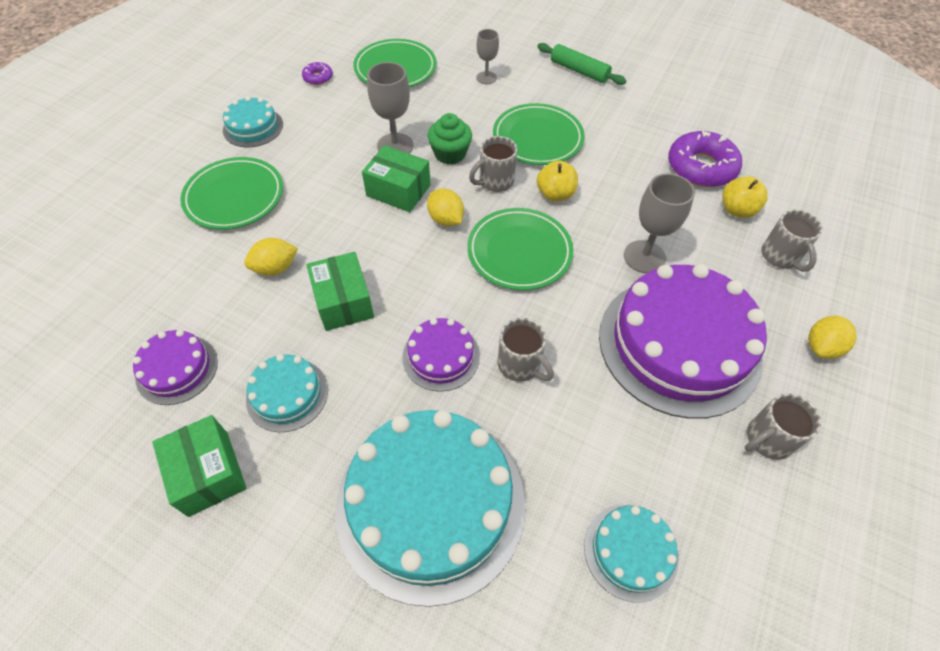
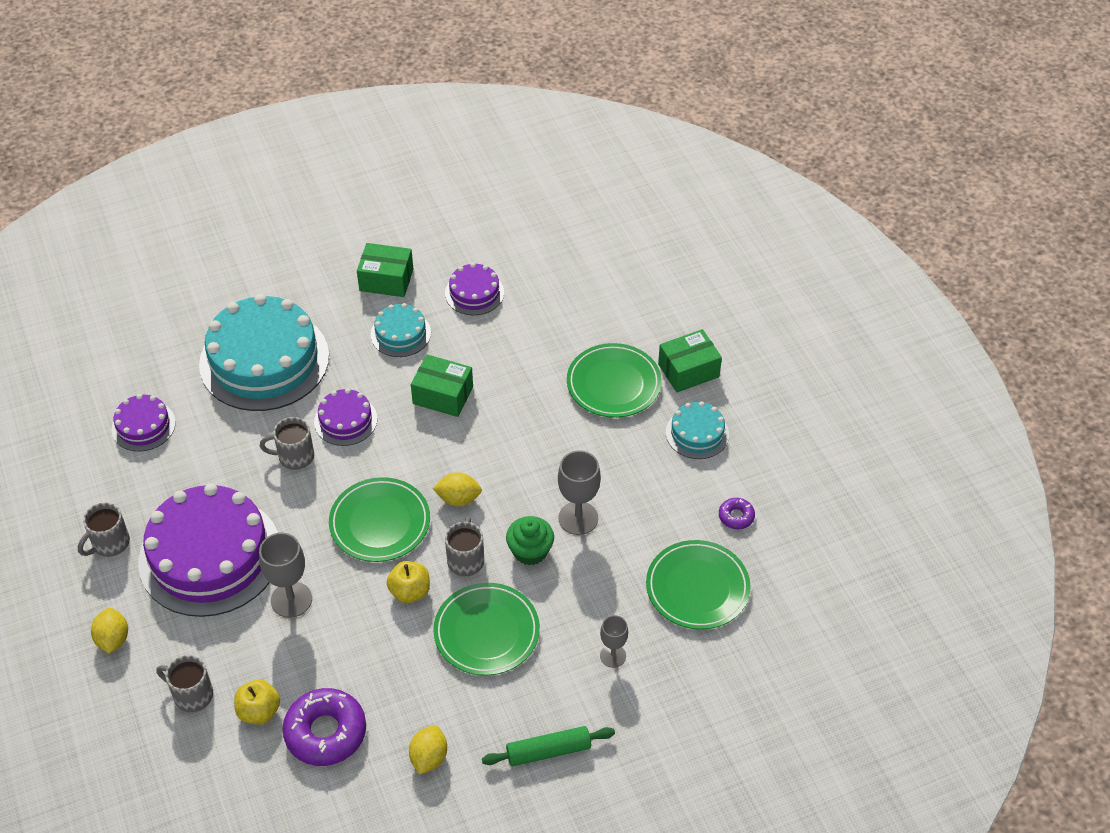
camera: 130 degrees right, 5 degrees down
yellow lemon [244,238,298,276] -> yellow lemon moved to [409,725,447,775]
green box [362,145,430,212] -> green box moved to [658,329,722,393]
turquoise cake [584,505,678,602] -> purple cake [111,394,176,451]
grey mug [745,393,822,460] -> grey mug turned 150 degrees counterclockwise [78,502,130,557]

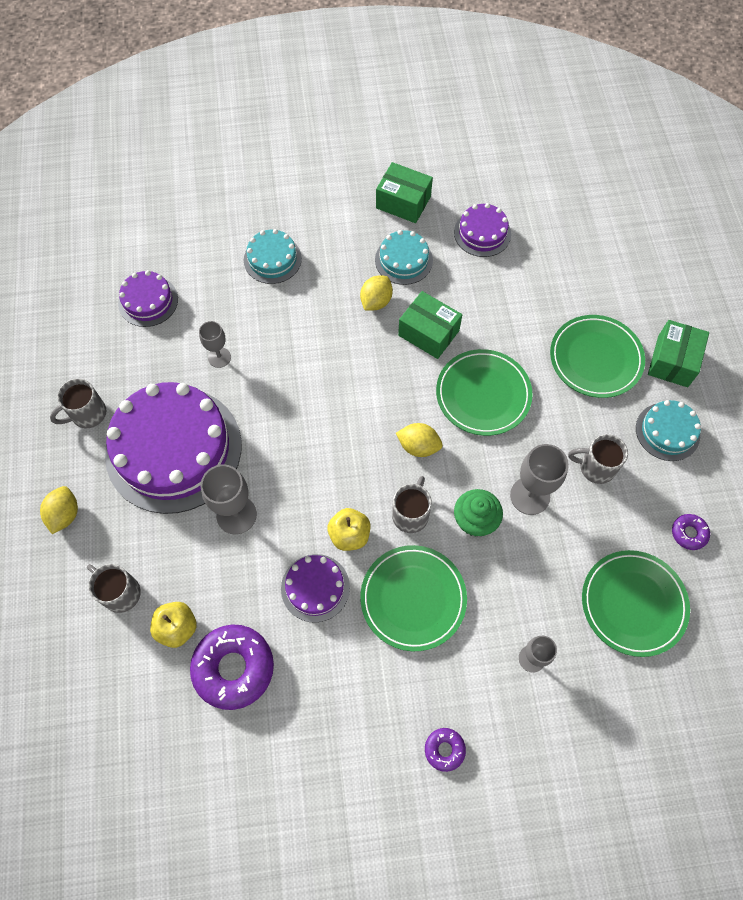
camera: 15 degrees right, 15 degrees up
turquoise cake [199,294,329,411] -> turquoise cake [244,229,302,284], size x0.47
grey mug [260,417,314,470] -> grey mug moved to [568,434,628,484]
purple cake [314,388,377,446] -> purple cake moved to [281,554,350,623]
green plate [329,477,430,562] -> green plate moved to [436,349,533,436]
yellow lemon [409,725,447,775] -> yellow lemon moved to [360,275,393,310]
green rolling pin [482,726,615,766] -> purple donut [425,728,466,772]
green box [658,329,722,393] -> green box turned 60 degrees counterclockwise [648,320,709,387]
none -> grey goblet [199,321,231,368]

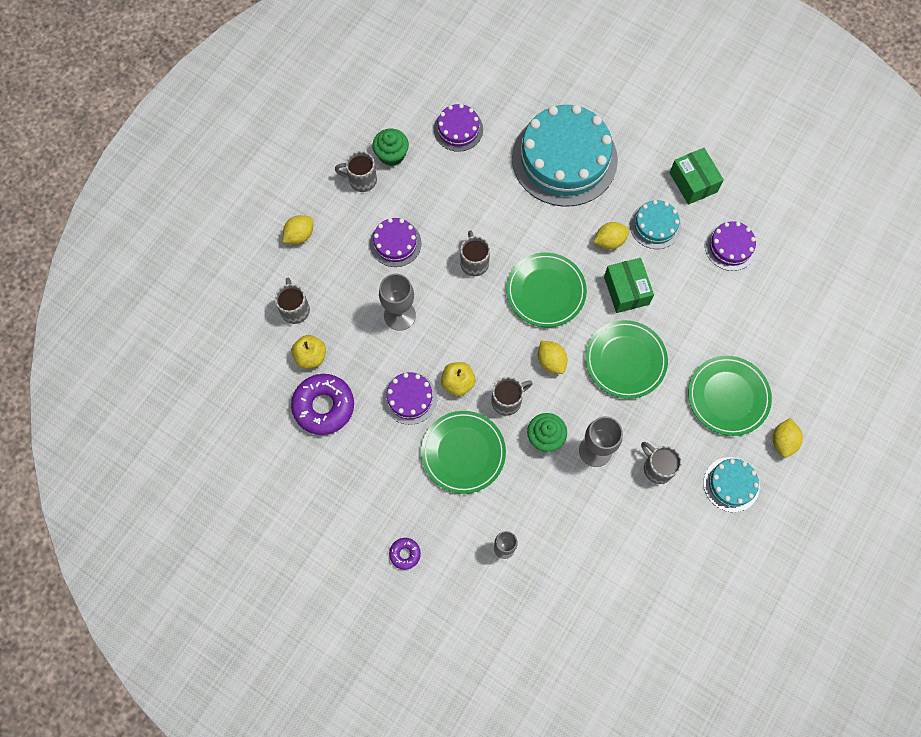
camera: 40 degrees right, 5 degrees up
purple cake [105,382,242,514] -> purple cake [370,218,421,267], size x0.47
grey goblet [199,321,231,368] -> none
turquoise cake [244,229,302,284] -> turquoise cake [512,105,618,207], size x2.11
green plate [582,550,690,657] -> green plate moved to [506,253,587,327]
green box [648,320,709,387] -> yellow lemon [773,418,803,458]
purple donut [672,514,710,550] -> none
none -> green cupcake [372,128,409,166]
none -> grey mug [460,230,490,276]

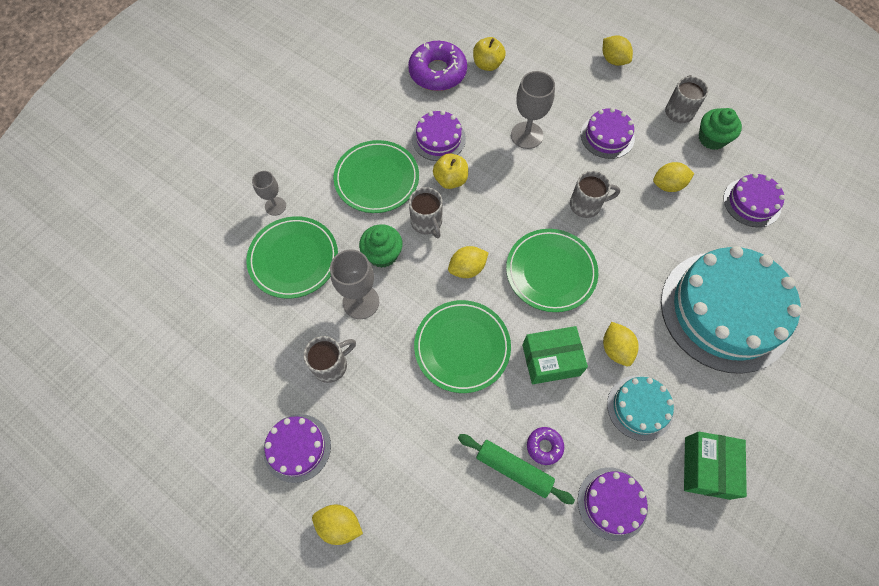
camera: 95 degrees right, 5 degrees down
grey mug [275,278,310,324] -> none
purple donut [389,538,421,570] -> purple donut moved to [527,427,564,465]
green box [669,148,724,205] -> green box turned 60 degrees counterclockwise [684,432,747,500]
green plate [688,356,772,436] -> green plate moved to [246,216,338,298]
turquoise cake [703,457,760,512] -> purple cake [263,414,331,483]
none -> green rolling pin [458,434,575,504]
none -> yellow lemon [653,162,694,192]

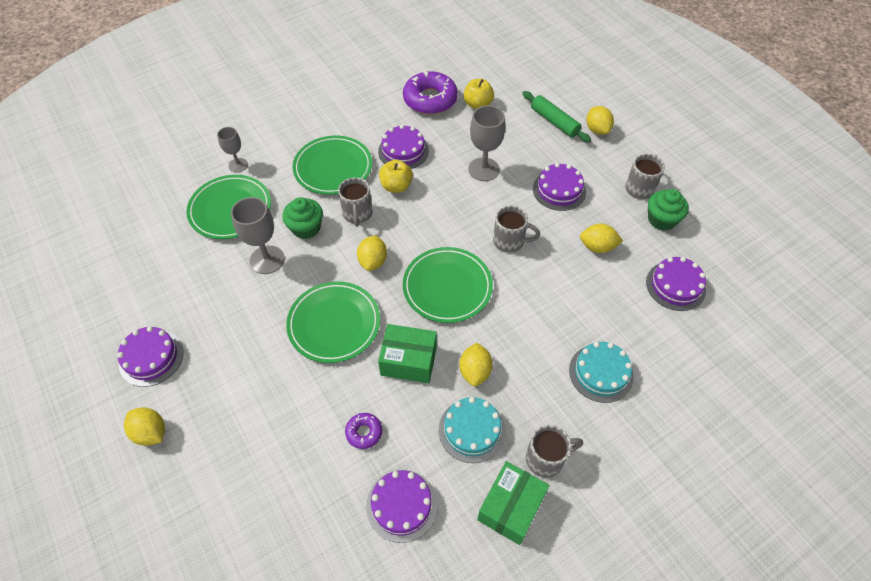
camera: 20 degrees right, 10 degrees down
grey mug [303,336,356,383] -> grey mug moved to [526,425,583,478]
yellow lemon [448,246,488,278] -> yellow lemon turned 75 degrees counterclockwise [357,235,387,271]
green rolling pin [458,434,575,504] -> green rolling pin moved to [522,91,591,143]
turquoise cake [661,246,802,374] -> turquoise cake [569,342,634,403], size x0.47

